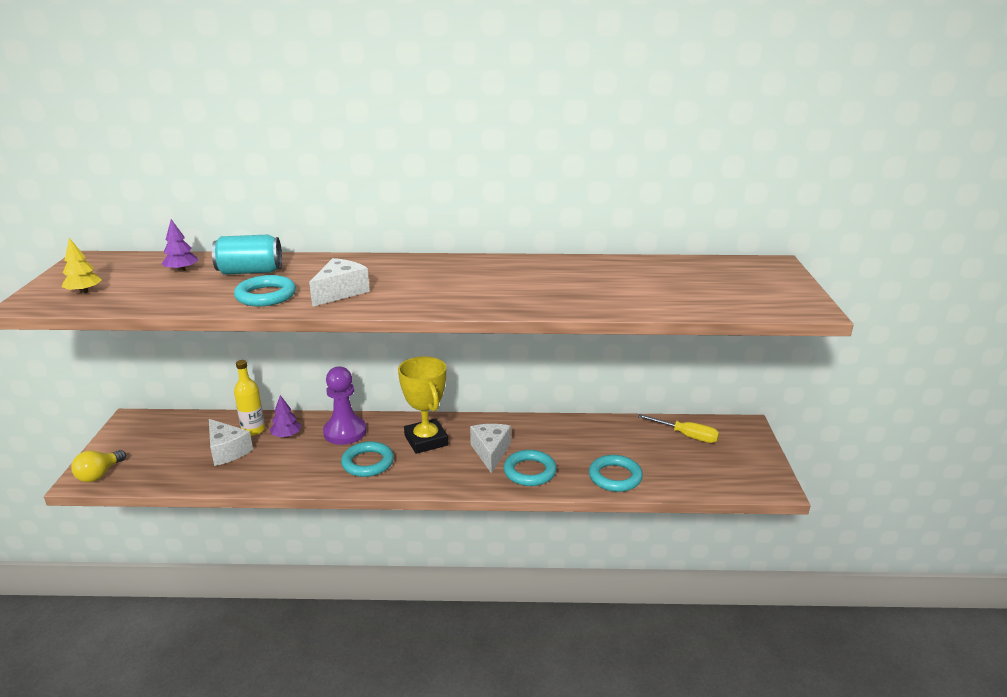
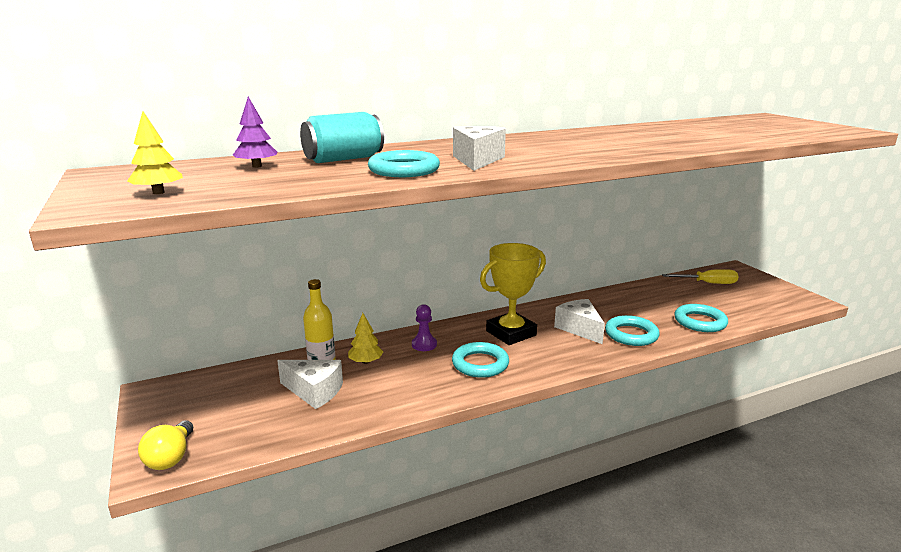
camera: 25 degrees left, 5 degrees down
purple tree [270,395,301,438] -> yellow tree [348,313,383,364]
purple pawn [323,367,366,445] -> purple pawn [412,304,437,351], size x0.54
yellow trophy [398,356,448,454] -> yellow trophy turned 75 degrees counterclockwise [480,243,546,345]

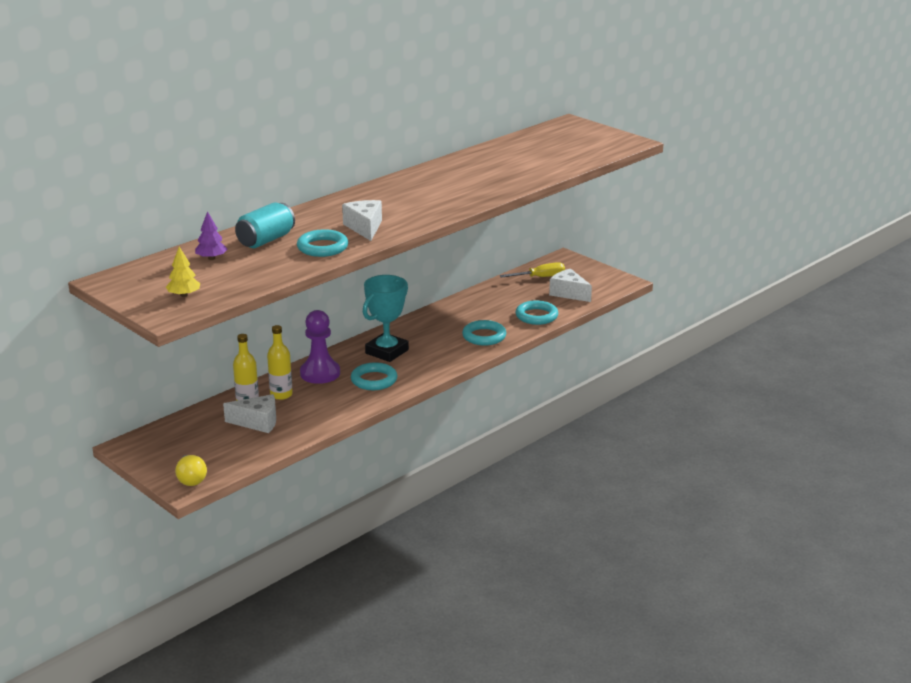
camera: 20 degrees left, 5 degrees up
yellow tree [348,313,383,364] -> yellow bottle [267,325,293,400]
purple pawn [412,304,437,351] -> purple pawn [300,310,340,384], size x1.85
yellow trophy [480,243,546,345] -> turquoise trophy [363,275,409,362]
white cheese [554,299,605,344] -> white cheese moved to [549,269,592,302]

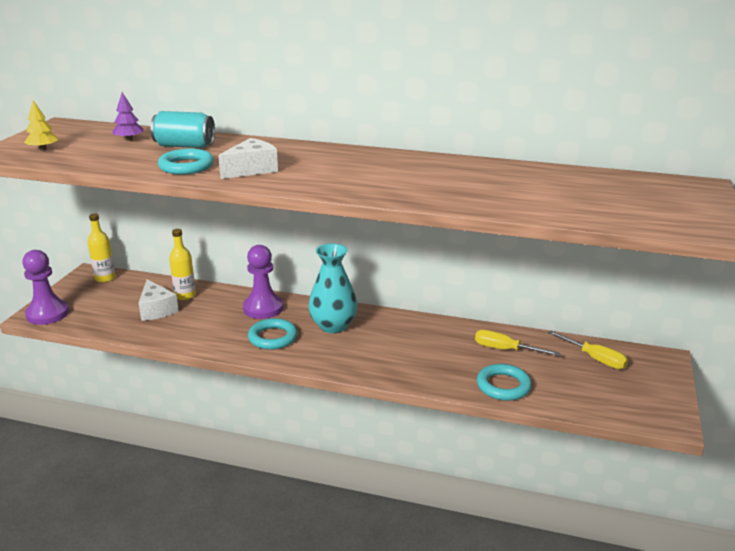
camera: 60 degrees right, 0 degrees up
yellow light bulb [175,455,207,486] -> purple pawn [22,250,69,325]
yellow bottle [267,325,293,400] -> yellow bottle moved to [88,214,116,283]
turquoise trophy [363,275,409,362] -> turquoise vase [308,243,358,333]
turquoise ring [462,320,506,346] -> none
white cheese [549,269,592,302] -> none
none -> yellow screwdriver [475,330,560,356]

